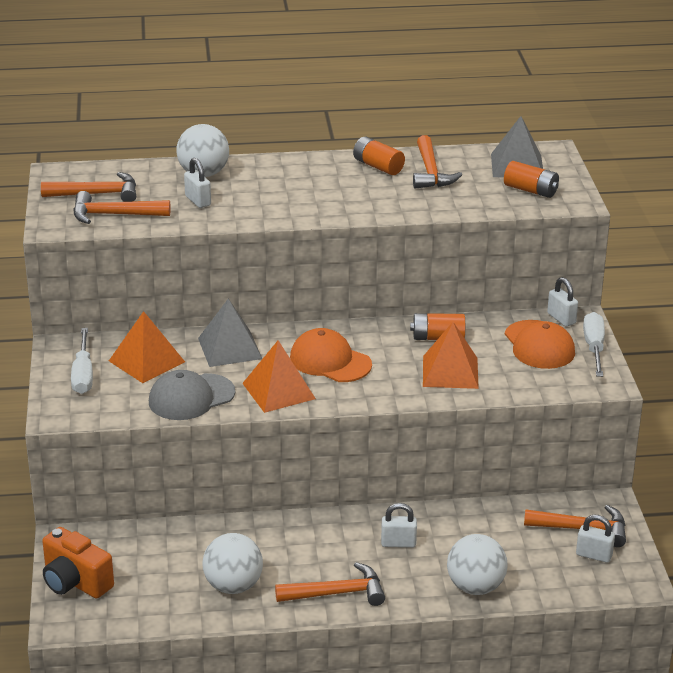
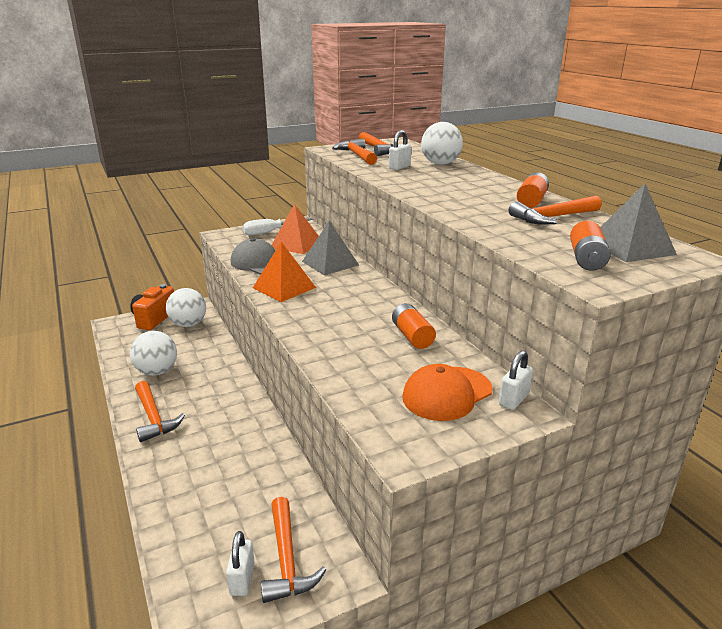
camera: 70 degrees right, 5 degrees down
orange cap [290,328,372,382] -> none
white padlock [381,503,417,548] -> none
orange pyramid [423,322,479,389] -> none
white ball [447,534,508,595] -> white ball moved to [166,288,206,327]
white screwdriver [583,312,605,377] -> none

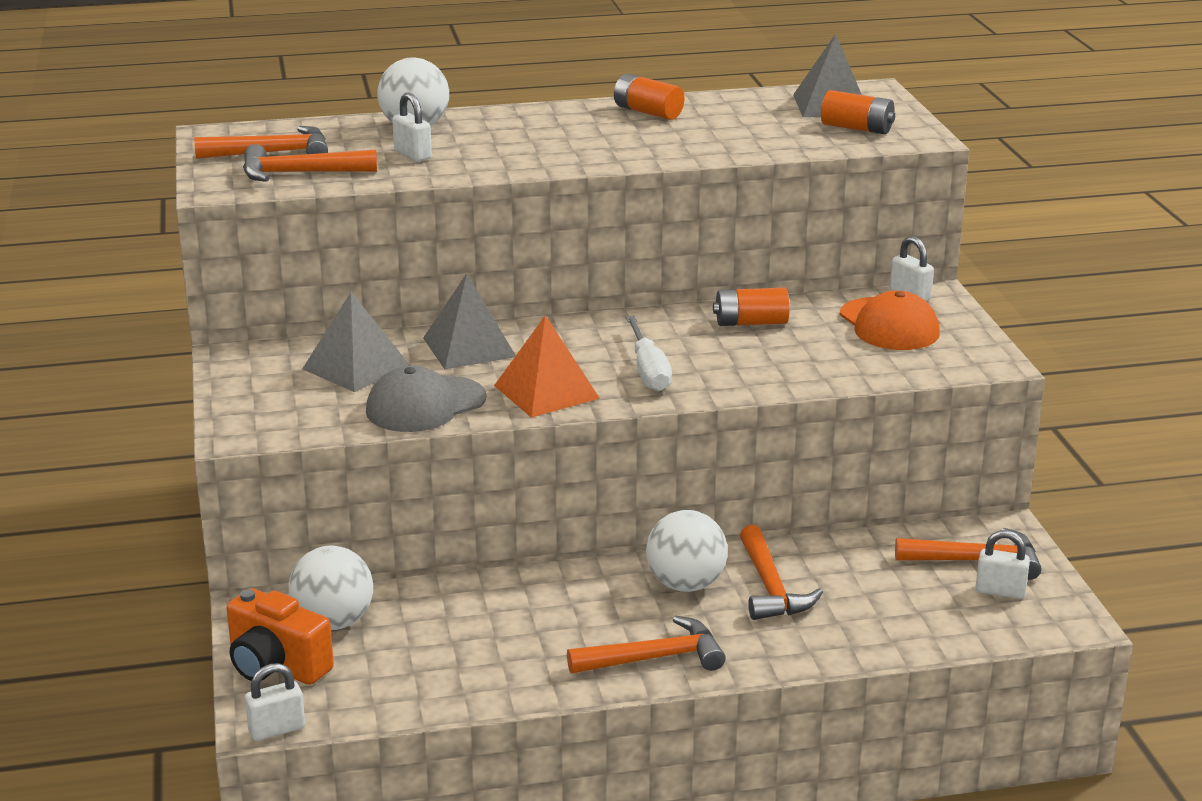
camera: 75 degrees left, 0 degrees up
white ball [130,331,177,376] -> white ball moved to [646,510,728,592]
white screwdriver [243,218,313,235] -> white screwdriver moved to [626,316,672,392]
orange pyramid [271,204,319,254] -> grey pyramid [302,292,410,392]
orange hammer [509,195,602,225] -> orange hammer moved to [740,525,823,620]
none -> white padlock [245,663,305,741]

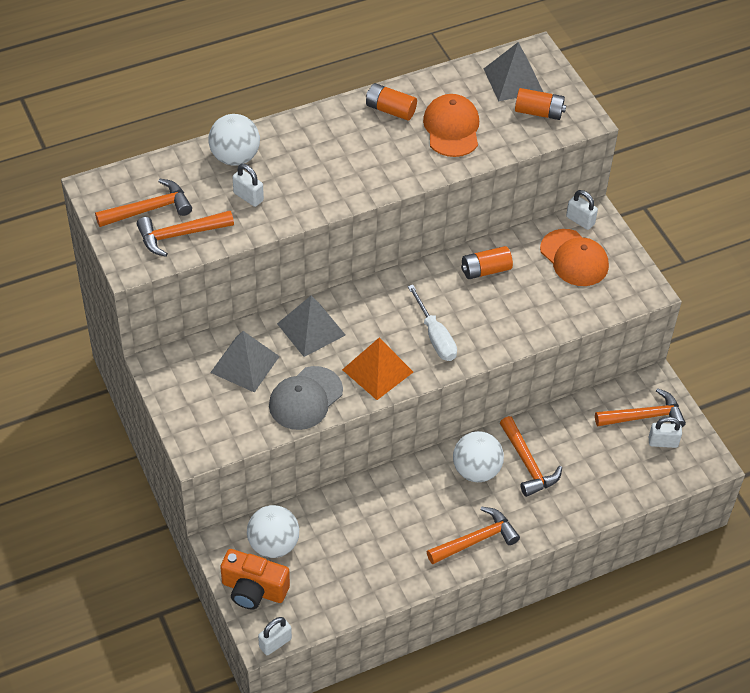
camera: 15 degrees left, 25 degrees up
none -> orange cap [423,94,479,157]

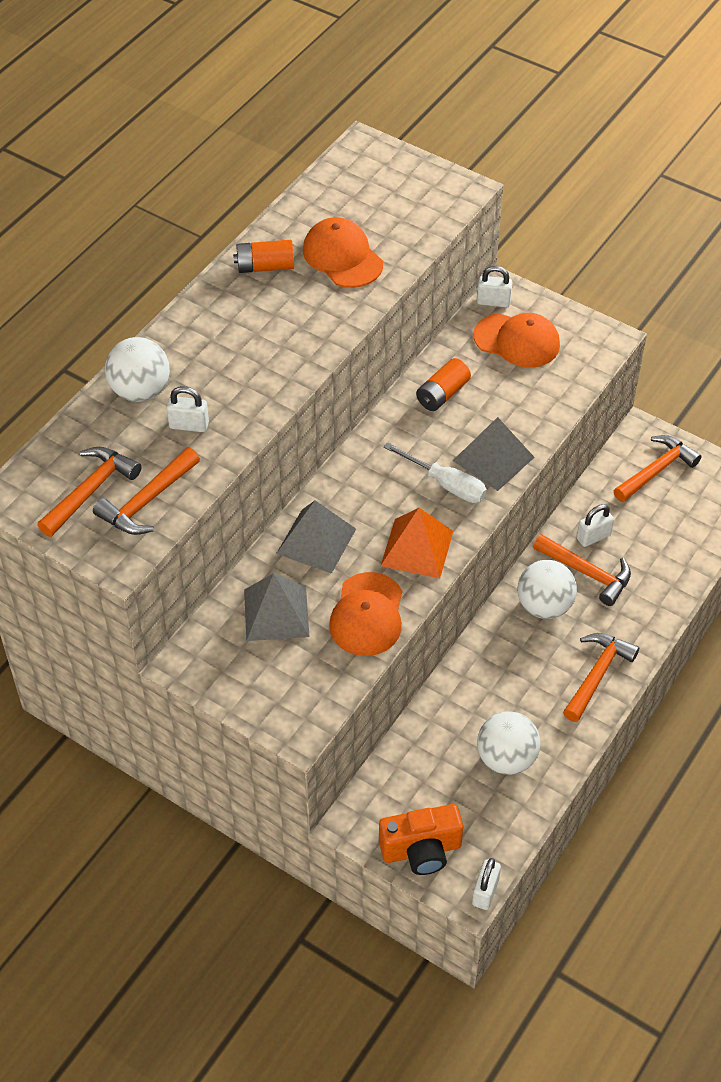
camera: 30 degrees left, 0 degrees up
white ball [247,505,299,558] -> white ball moved to [477,711,541,775]
grey cap [269,366,343,430] -> orange cap [329,572,402,656]
grey pyramid [484,42,543,101] -> grey pyramid moved to [453,417,535,491]
orange battery [515,88,566,120] -> none
white padlock [649,417,682,448] -> white padlock moved to [577,504,614,547]

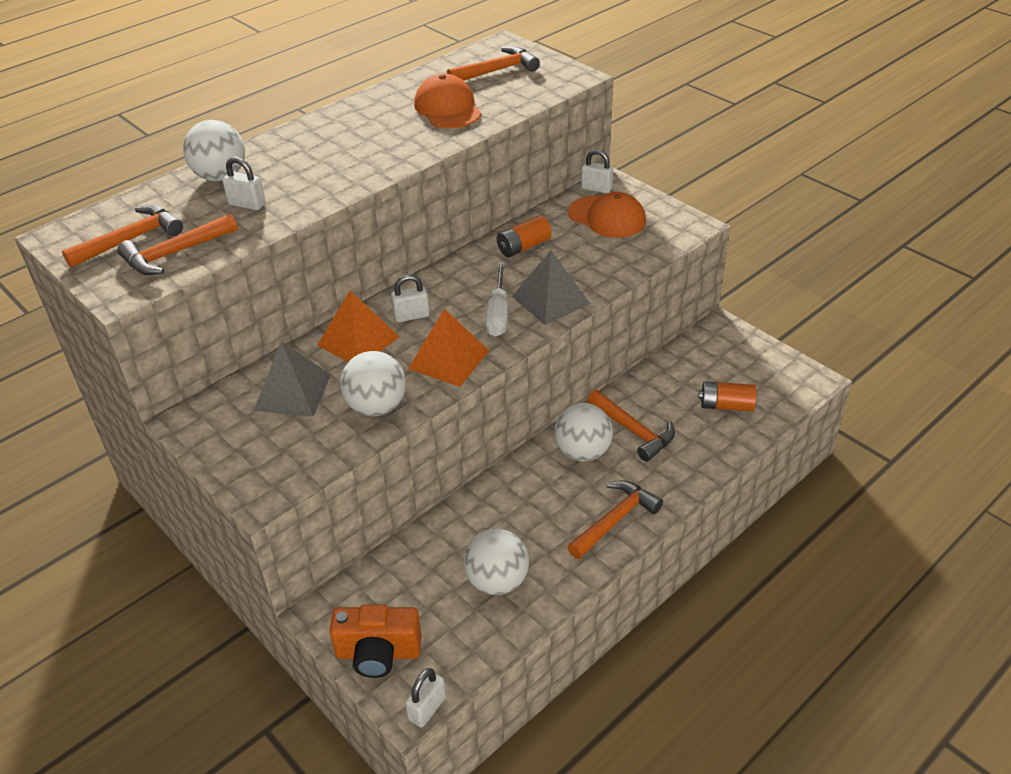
camera: 15 degrees right, 10 degrees down
orange battery [233,240,294,273] -> orange battery moved to [698,381,757,411]
grey pyramid [276,500,356,574] -> orange pyramid [317,291,399,362]
orange cap [329,572,402,656] -> white ball [340,351,406,416]
white screwdriver [384,443,487,503] -> white screwdriver turned 45 degrees clockwise [485,262,508,336]
white padlock [577,504,614,547] -> white padlock moved to [391,274,429,322]
orange hammer [613,435,702,502] -> orange hammer moved to [447,47,540,81]

